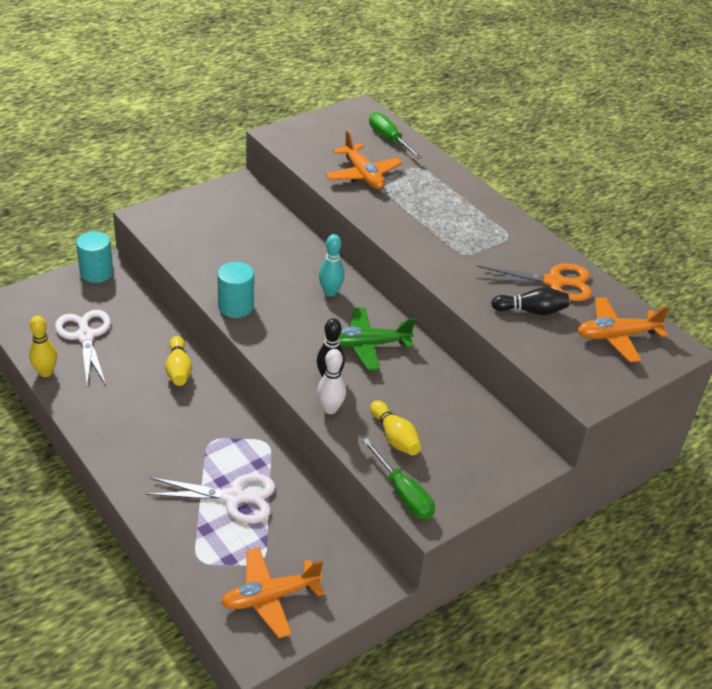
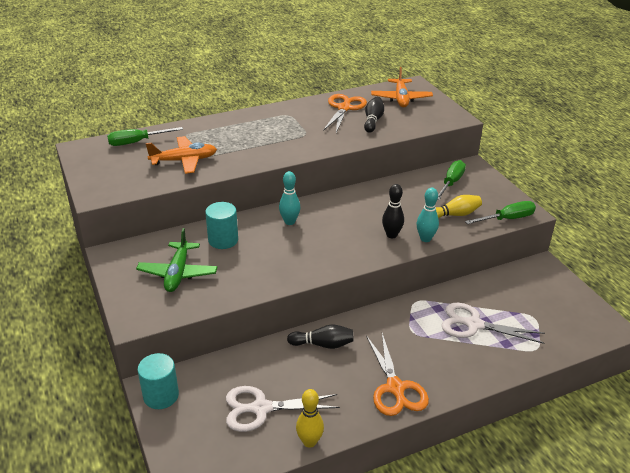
camera: 75 degrees left, 5 degrees down
white scissors [146,473,275,523] -> white scissors turned 90 degrees counterclockwise [442,303,545,344]
yellow bowling pin [165,336,192,386] -> black bowling pin [287,324,354,349]
turquoise cylinder [217,262,254,318] -> turquoise cylinder moved to [205,202,238,249]
orange plane [221,547,324,638] -> none
white bowling pin [317,349,346,414] -> turquoise bowling pin [416,188,439,242]
green plane [339,307,415,371] -> green plane moved to [136,228,218,292]
none -> orange scissors [366,333,429,416]
none -> green screwdriver [437,160,466,200]

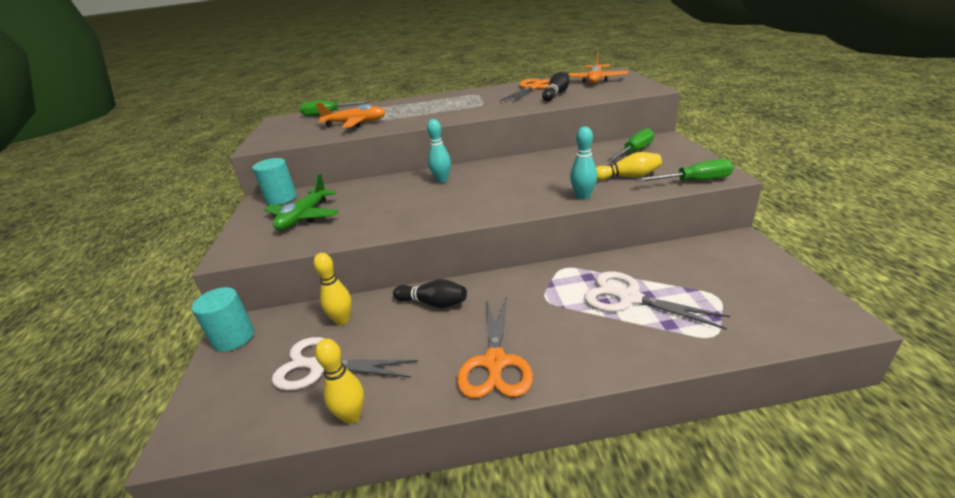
camera: 20 degrees right, 5 degrees down
turquoise cylinder [205,202,238,249] -> turquoise cylinder moved to [252,158,297,205]
black bowling pin [382,184,404,238] -> none
none -> yellow bowling pin [313,253,352,325]

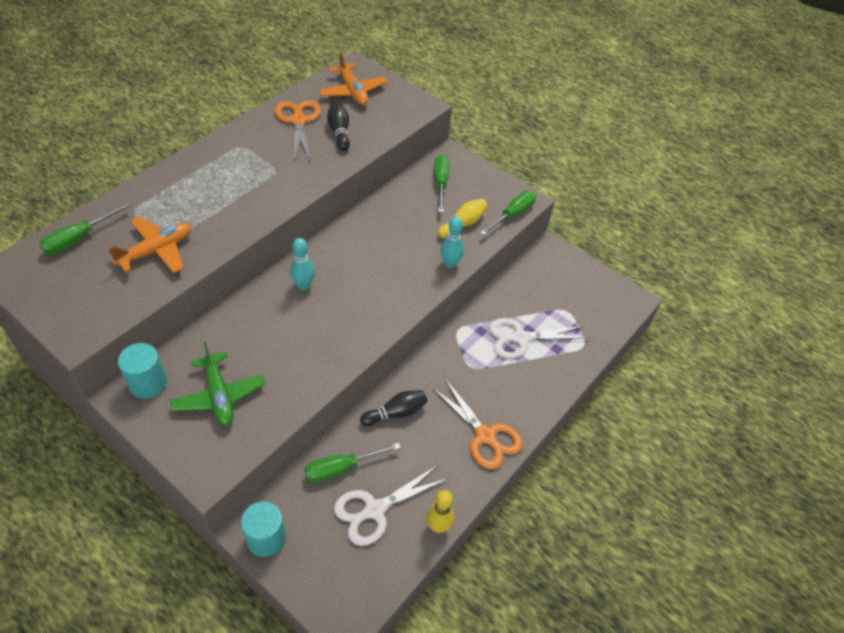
camera: 50 degrees left, 20 degrees up
yellow bowling pin [313,253,352,325] -> green screwdriver [304,443,401,483]

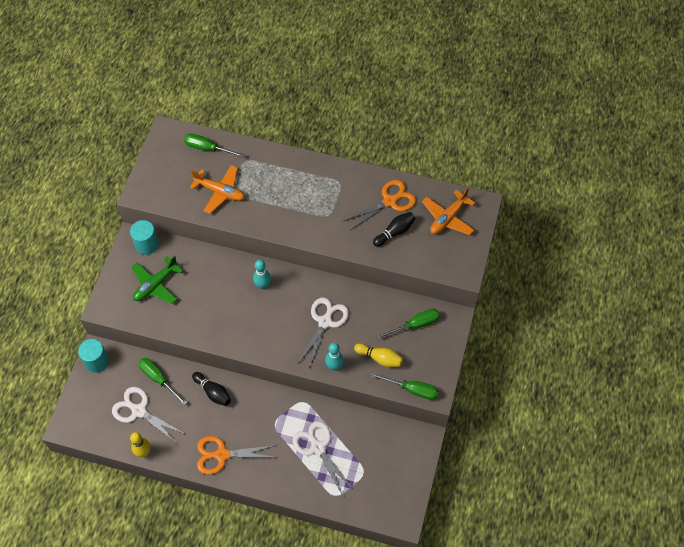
camera: 70 degrees right, 10 degrees up
orange scissors [432,379,522,469] -> orange scissors turned 60 degrees clockwise [197,436,277,475]
none -> white scissors [298,298,349,368]

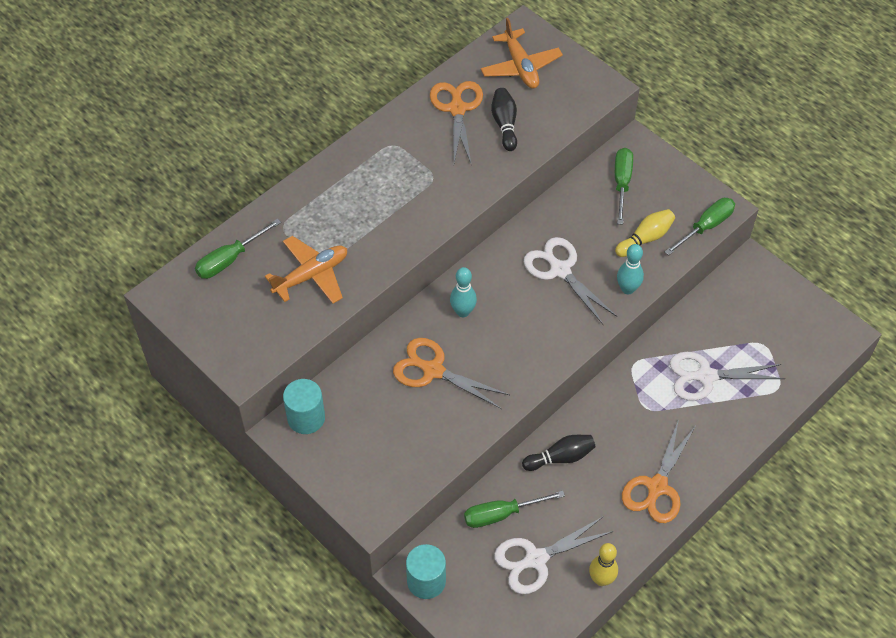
camera: 60 degrees left, 5 degrees down
green plane [131,256,183,304] -> none
none -> orange scissors [393,338,510,409]

